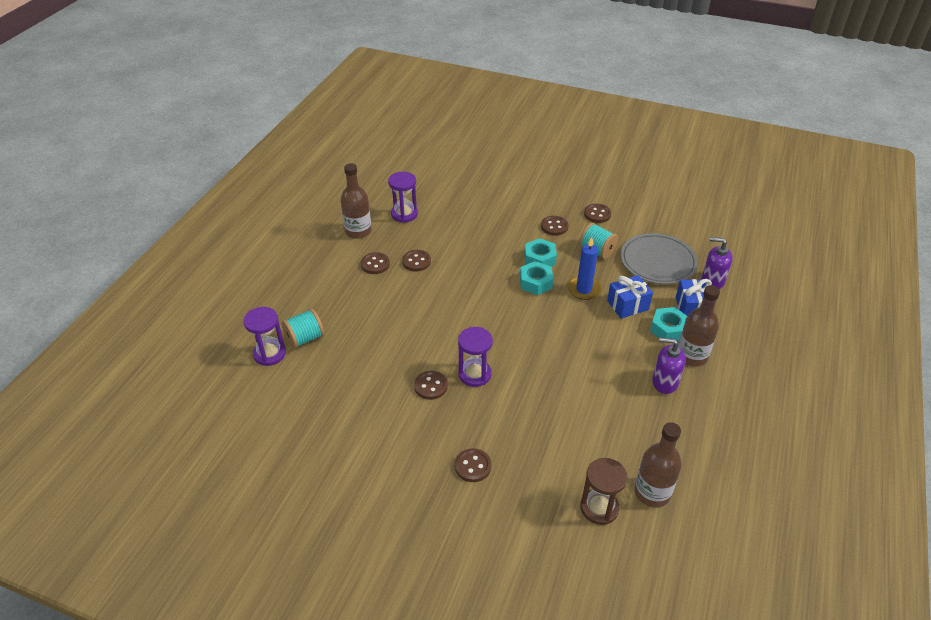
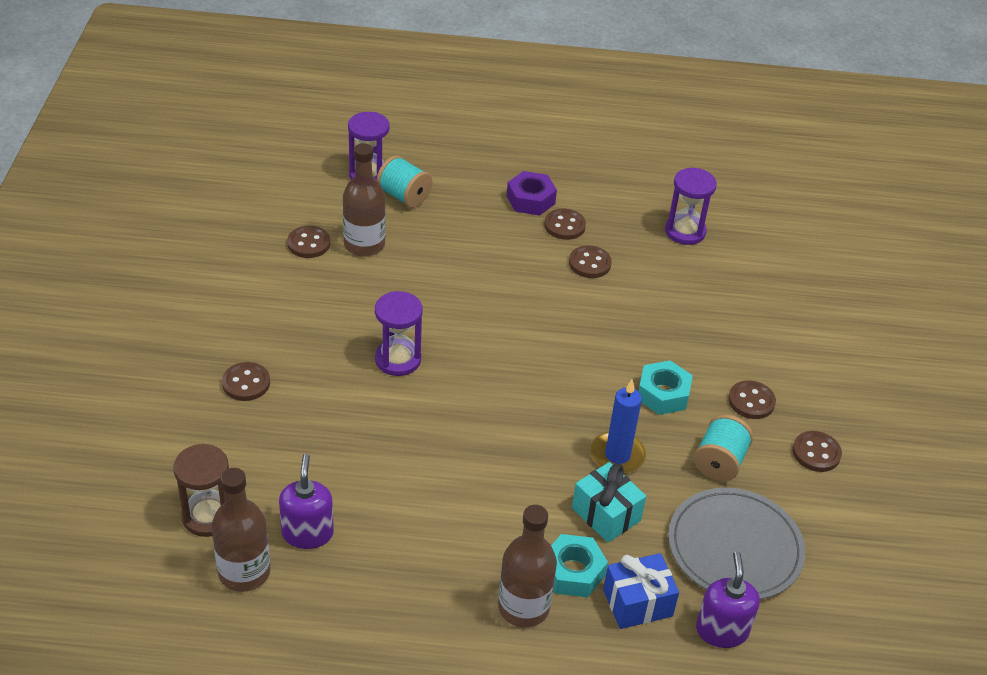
camera: 70 degrees right, 0 degrees up
brown bottle [341,163,372,239] -> brown bottle moved to [343,143,386,256]
brown button [414,371,448,400] -> brown button moved to [287,226,330,258]
turquoise nut [520,261,553,295] -> none
blue gift [607,275,653,319] -> turquoise gift [572,462,646,543]
purple soap dispenser [652,338,686,394] -> purple soap dispenser moved to [279,454,334,549]
none -> purple nut [507,171,557,216]

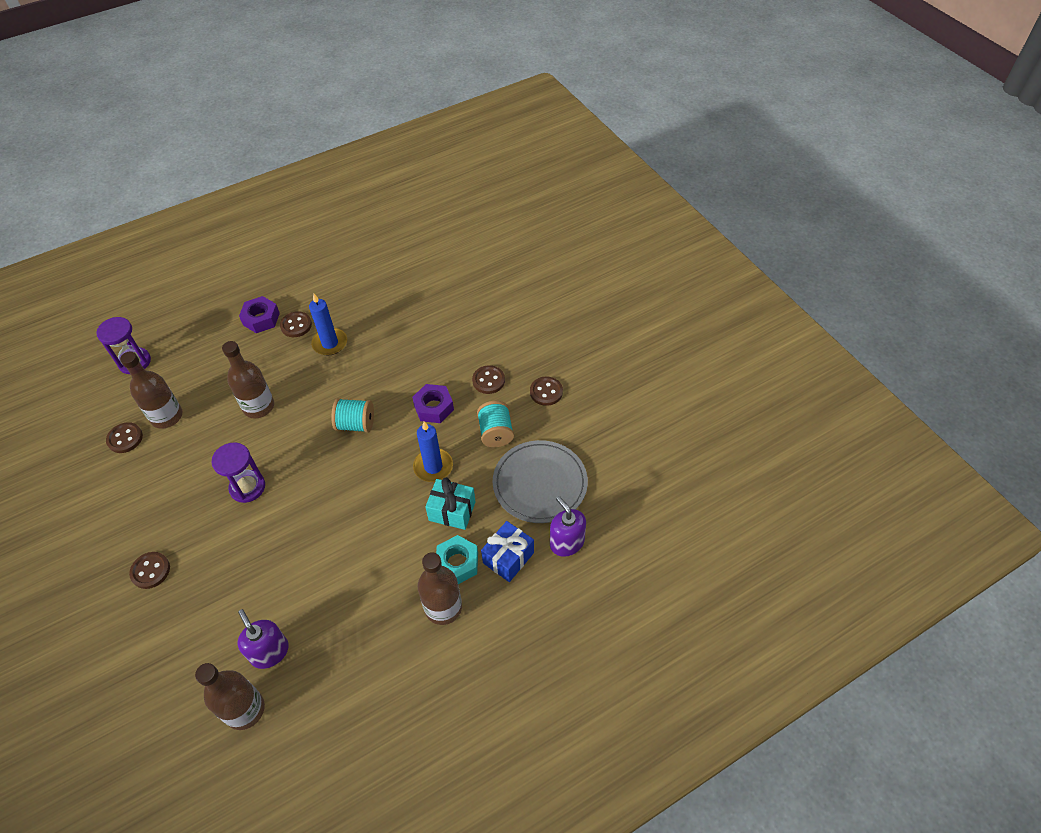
camera: 30 degrees left, 10 degrees up
brown hourglass [173,444,229,537] -> none
turquoise spool [377,156,433,208] -> turquoise spool moved to [331,398,374,433]
brown button [569,245,612,278] -> blue candle [309,294,347,355]
turquoise nut [638,360,693,415] -> purple nut [412,384,454,423]
purple hourglass [665,168,717,245] -> none
none -> brown bottle [222,341,274,418]

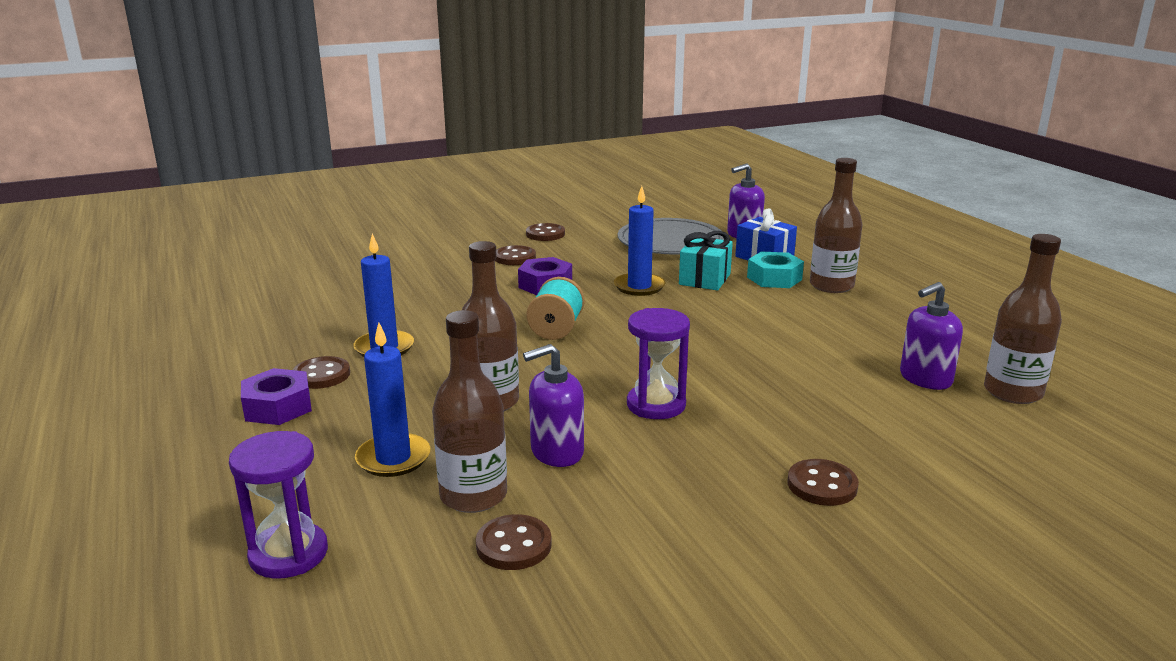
camera: 85 degrees left, 30 degrees down
turquoise spool [477,401,514,447] -> none
none -> blue candle [355,322,431,477]
none -> purple soap dispenser [523,344,584,467]

